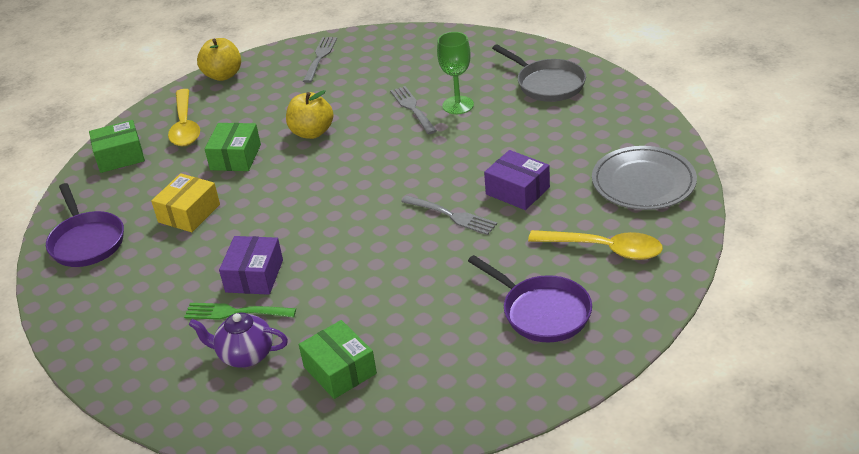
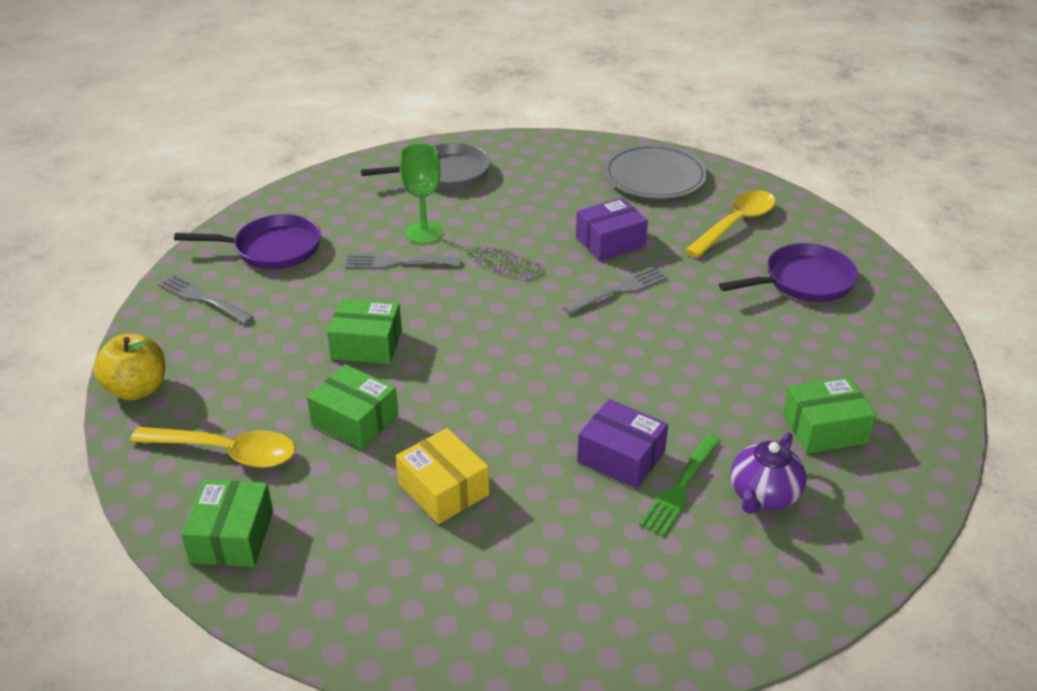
camera: 70 degrees left, 0 degrees up
purple pan [46,183,124,267] -> purple pan moved to [174,214,321,269]
yellow apple [286,90,334,139] -> green box [327,299,402,364]

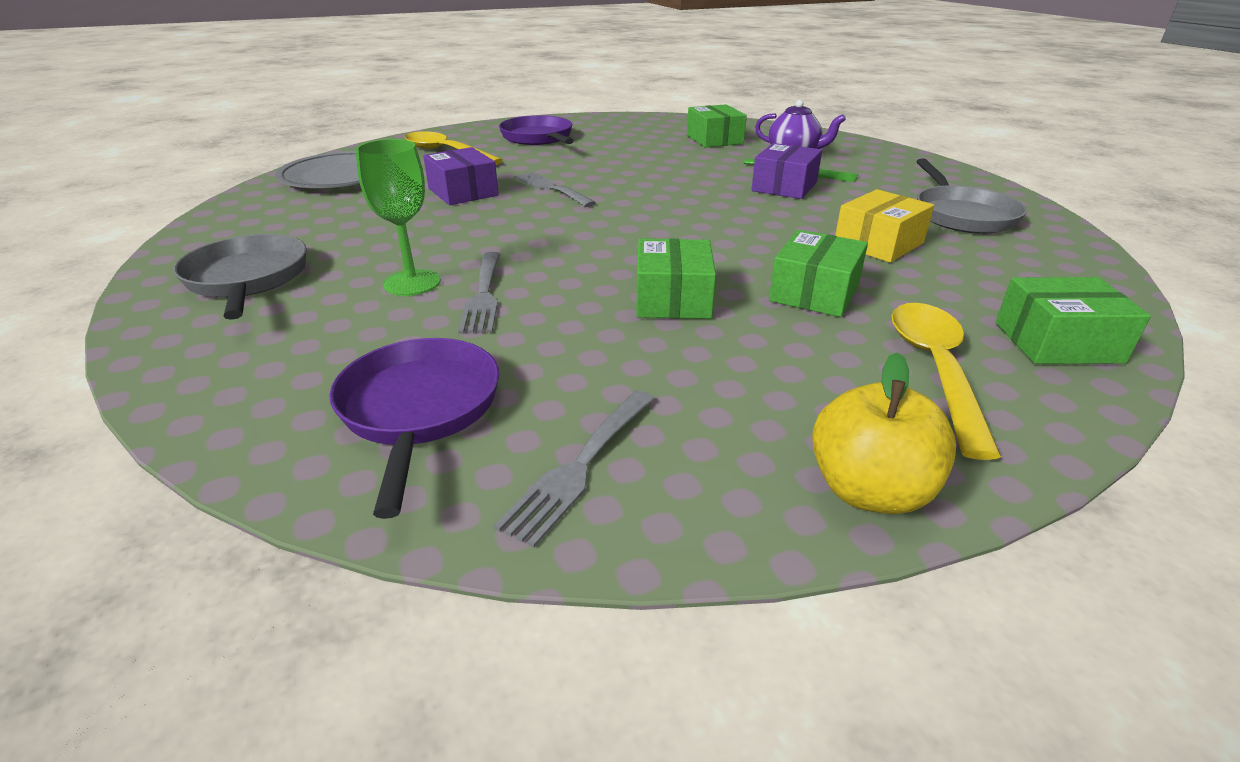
camera: 95 degrees left, 5 degrees down
none -> grey pan [916,158,1027,234]

